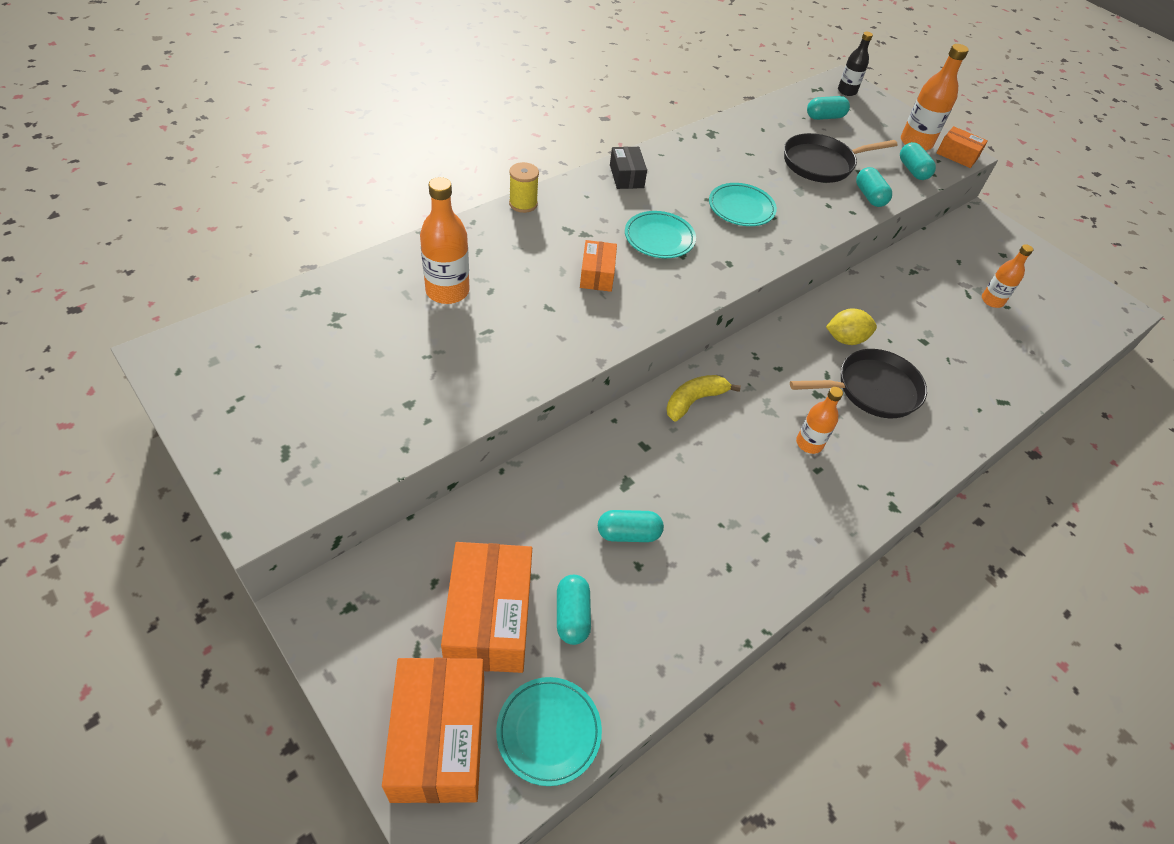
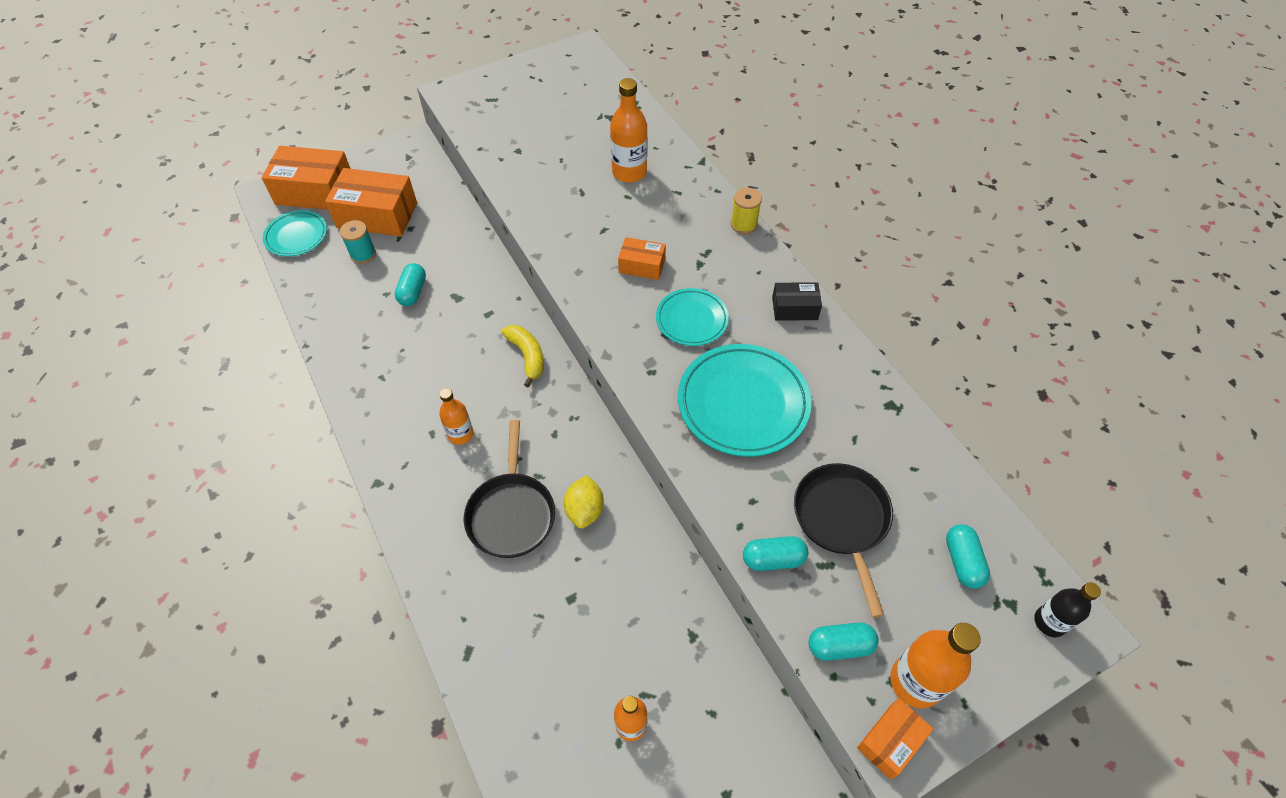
camera: 105 degrees right, 5 degrees up
turquoise capsule [557,575,591,645] -> turquoise spool [340,220,376,264]
turquoise plate [709,183,777,226] -> turquoise plate [678,344,811,457], size x1.70

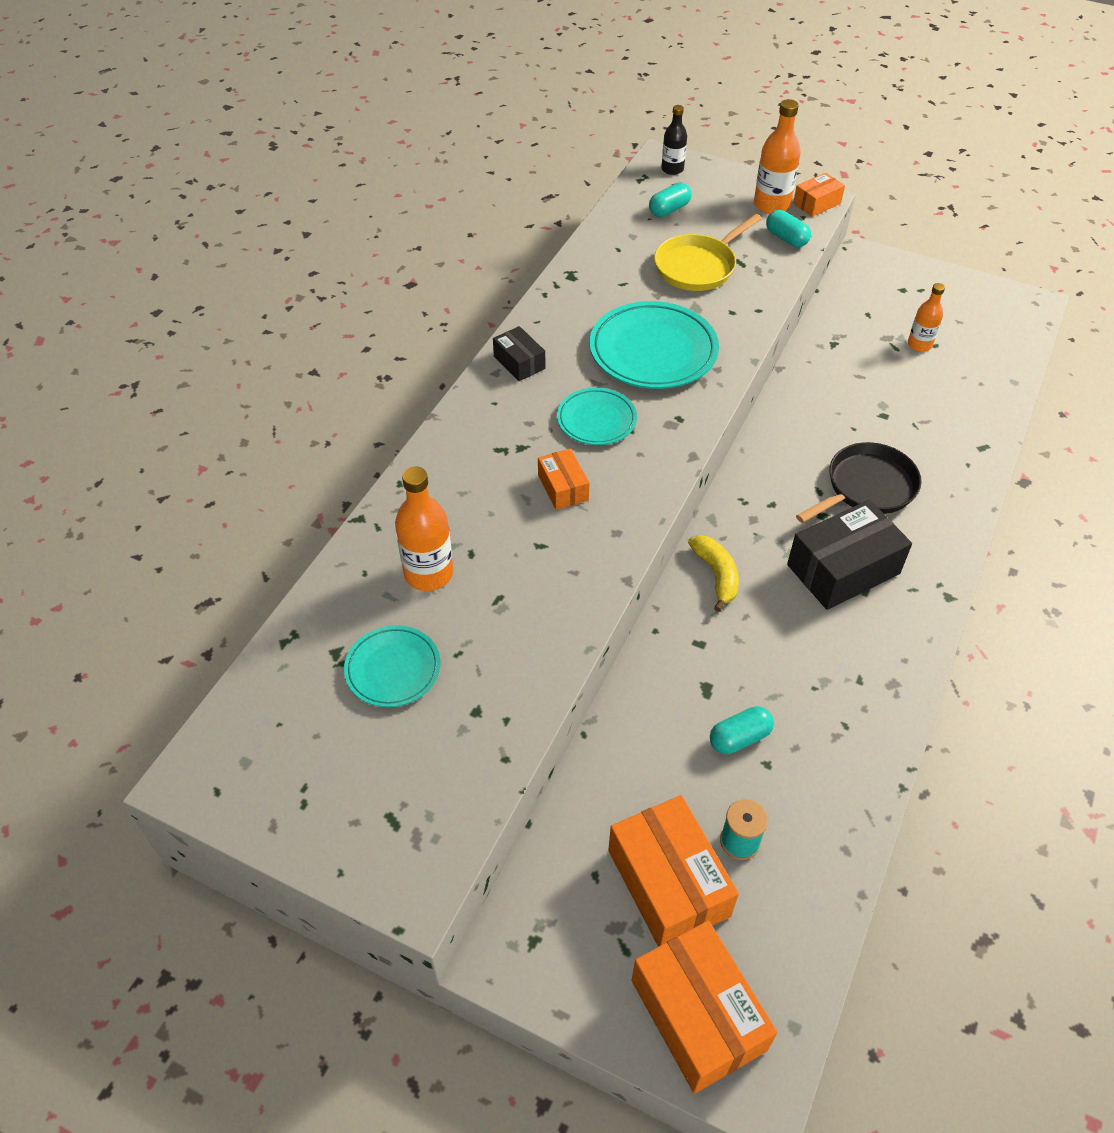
camera: 125 degrees left, 5 degrees down
turquoise plate [263,210,327,256] -> turquoise plate moved to [344,625,441,707]
orange bottle [439,388,474,445] -> black box [787,500,912,610]
yellow banana [501,325,544,387] -> yellow banana turned 135 degrees clockwise [688,535,739,612]
yellow lemon [564,475,604,529] -> none
yellow spool [731,188,762,234] -> none
turquoise capsule [743,536,808,571] -> none
black pan [794,463,893,618] -> yellow pan [654,214,762,291]
orange box [857,698,934,780] -> orange box turned 45 degrees counterclockwise [793,173,845,217]

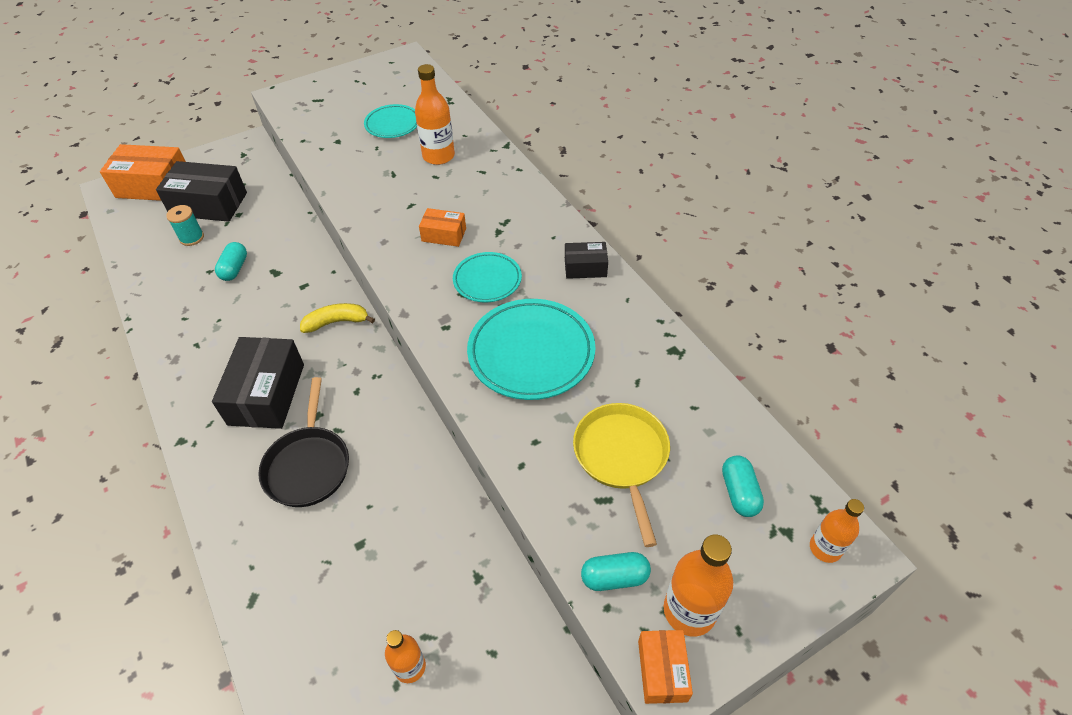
camera: 125 degrees right, 0 degrees up
orange box [608,795,739,947] -> black box [156,161,247,222]
black bottle [661,105,687,175] -> orange bottle [810,499,864,563]
yellow banana [688,535,739,612] -> yellow banana turned 150 degrees clockwise [300,303,375,333]

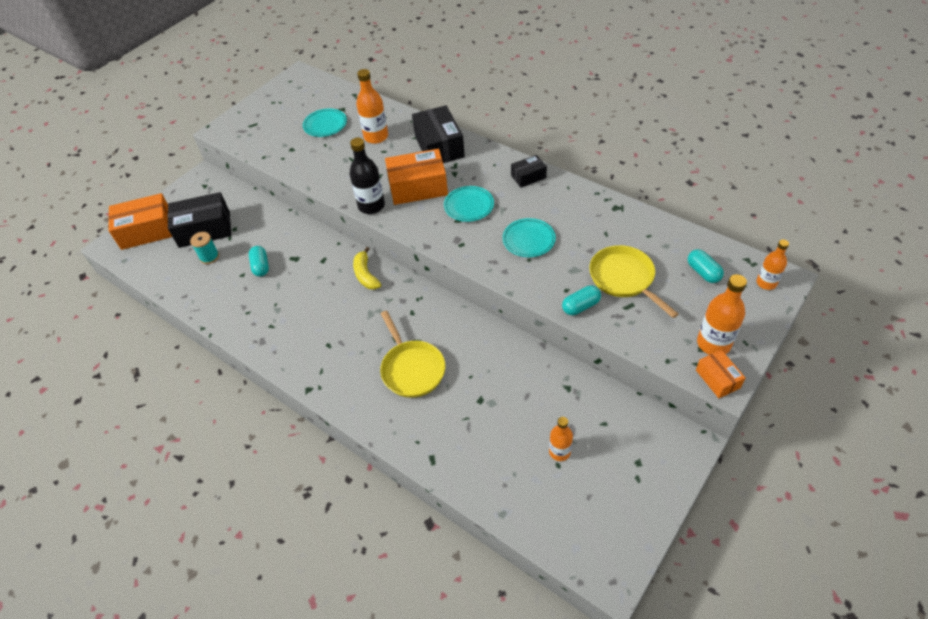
camera: 20 degrees left, 0 degrees up
black box [212,337,304,429] -> black box moved to [412,105,465,163]
black pan [258,377,349,507] -> yellow pan [380,311,445,398]
yellow banana [300,303,375,333] -> yellow banana turned 75 degrees counterclockwise [353,247,381,290]
orange box [419,208,466,247] -> orange box [385,149,448,205], size x1.87
turquoise plate [467,299,596,400] -> turquoise plate [502,218,556,257], size x0.59
turquoise capsule [581,552,651,591] -> turquoise capsule moved to [562,286,601,315]
none -> black bottle [349,138,385,214]

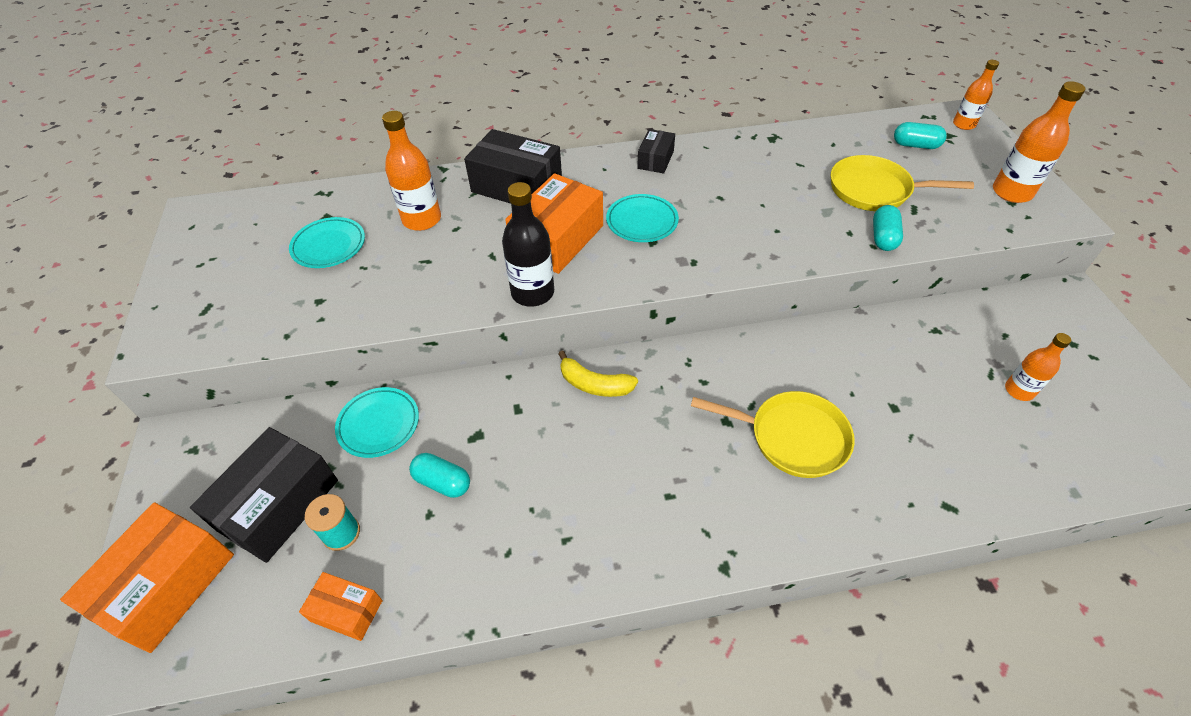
camera: 50 degrees left, 0 degrees up
turquoise plate [502,218,556,257] -> turquoise plate moved to [335,387,419,458]
orange box [696,350,746,398] -> orange box moved to [299,572,383,641]

